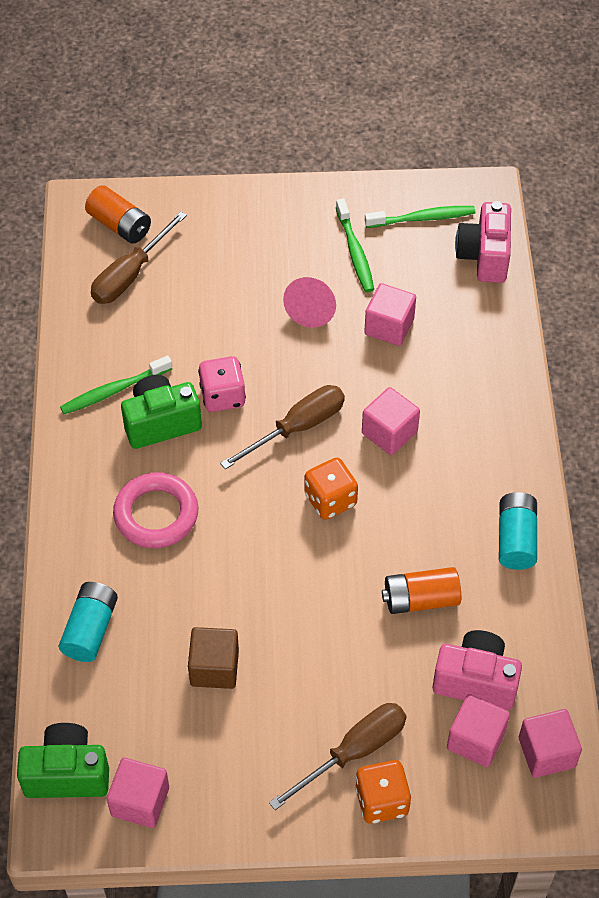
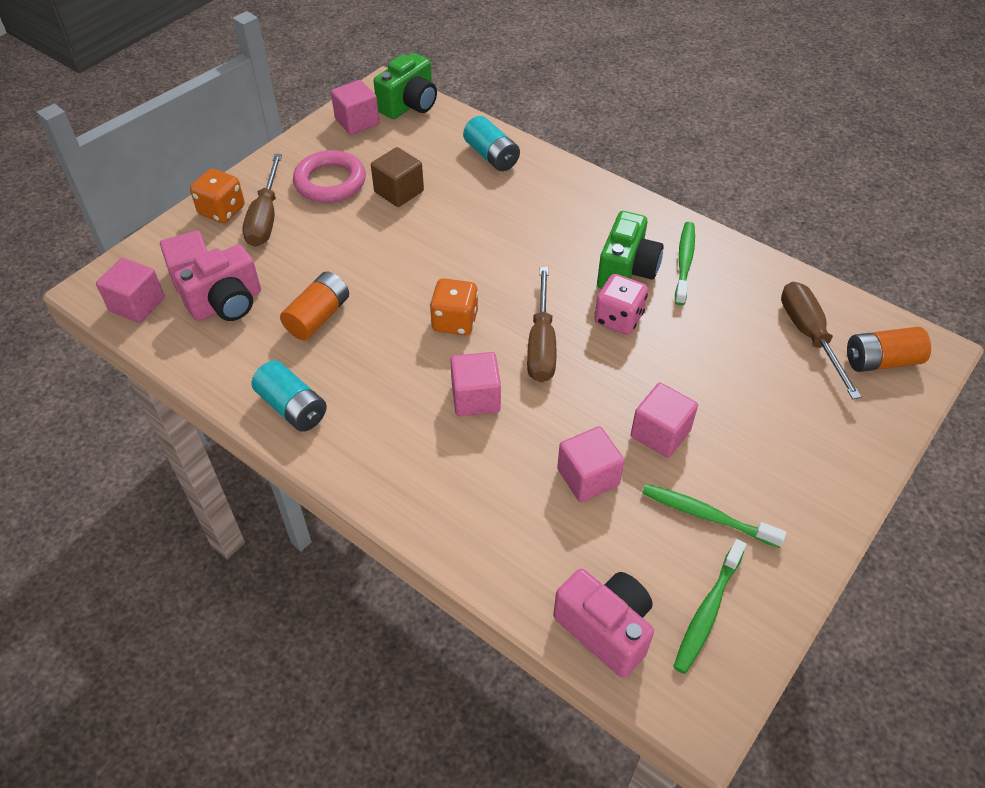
camera: 130 degrees right, 5 degrees down
pink ring [113,472,198,548] -> pink ring moved to [293,150,366,203]
pink cone [283,277,336,328] -> pink cube [631,383,698,458]

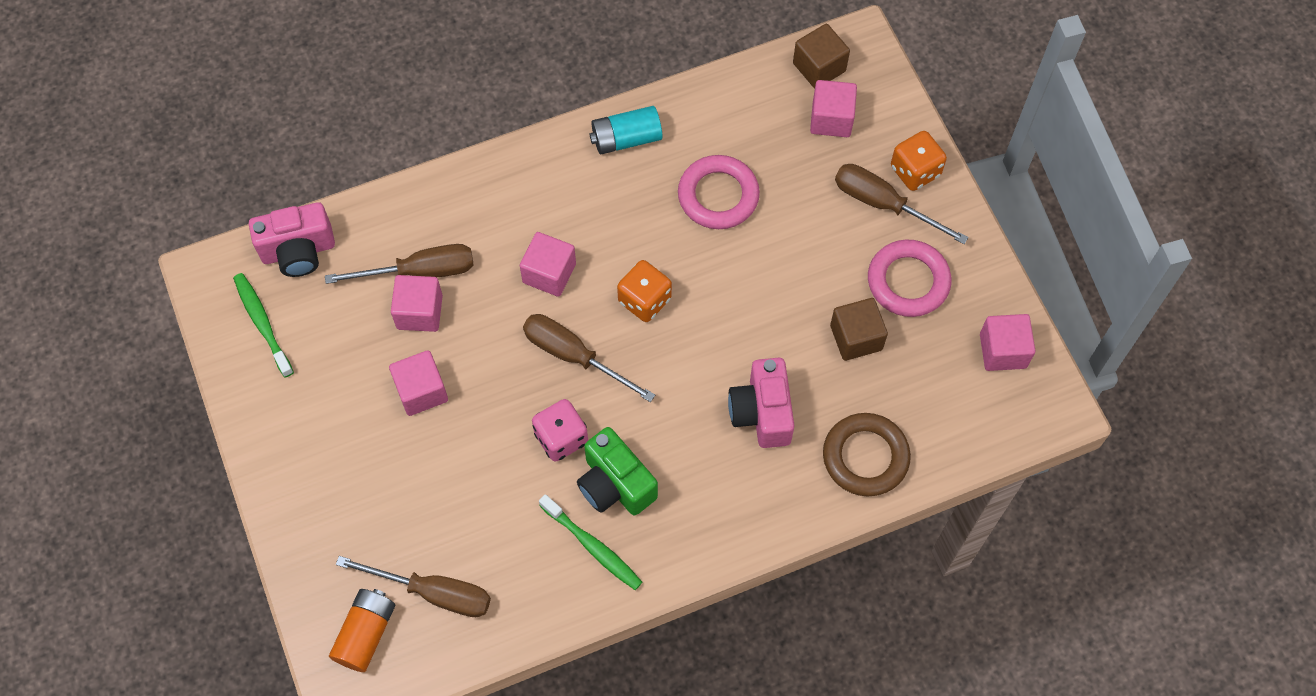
camera: 120 degrees right, 15 degrees up
pink cube [96,258,165,323] -> brown cube [793,24,850,88]
pink camera [174,244,261,321] -> pink camera moved to [728,358,795,448]
orange battery [280,272,349,340] -> pink ring [678,155,760,229]
green camera [374,53,437,119] -> none
turquoise battery [463,116,520,171] -> brown ring [823,413,911,496]
green toothbrush [642,484,787,548] -> none
none -> brown screwdriver [325,244,473,284]

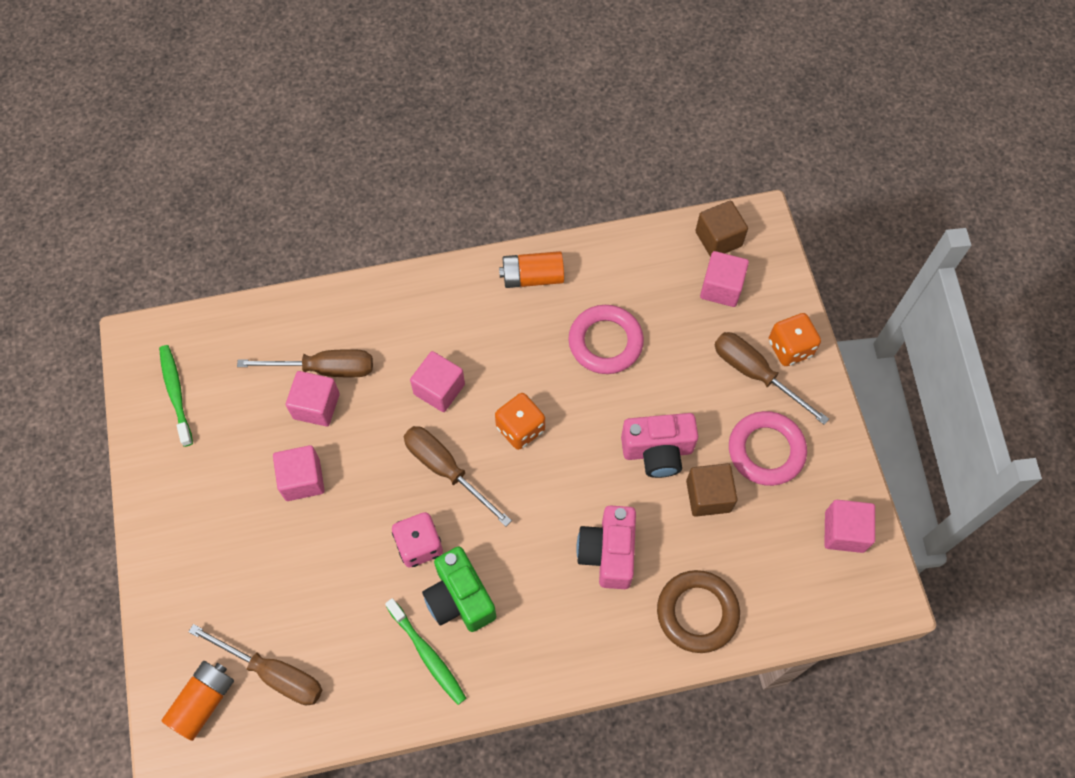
camera: 10 degrees right, 0 degrees up
pink camera [249,202,335,277] -> pink camera moved to [621,413,698,478]
turquoise battery [590,106,662,154] -> orange battery [499,251,564,288]

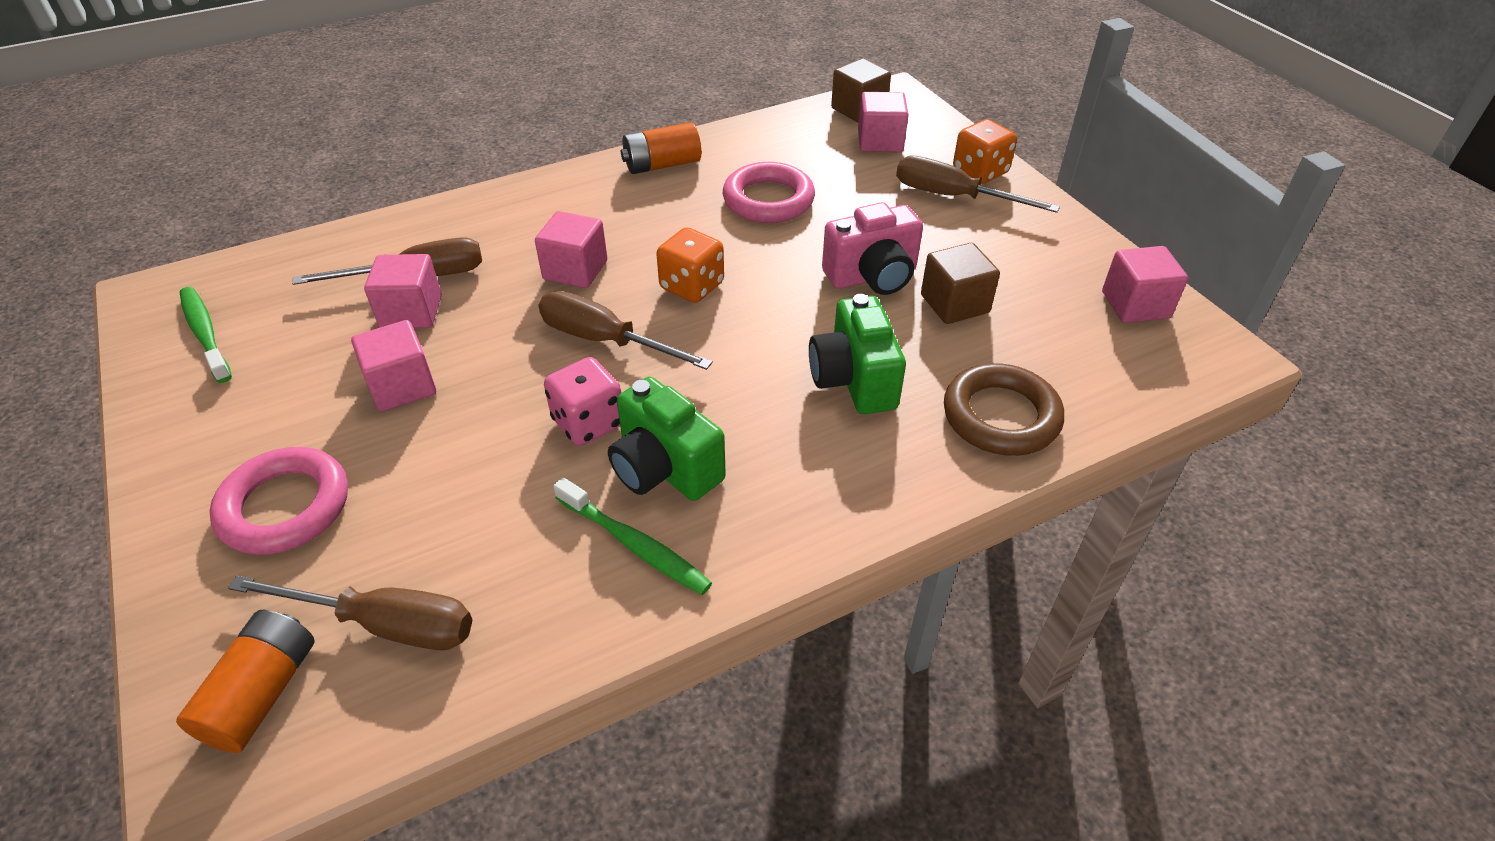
camera: 15 degrees left, 20 degrees down
pink camera [576,505,636,589] -> green camera [809,294,906,414]
pink ring [729,411,807,486] -> pink ring moved to [210,447,348,555]

